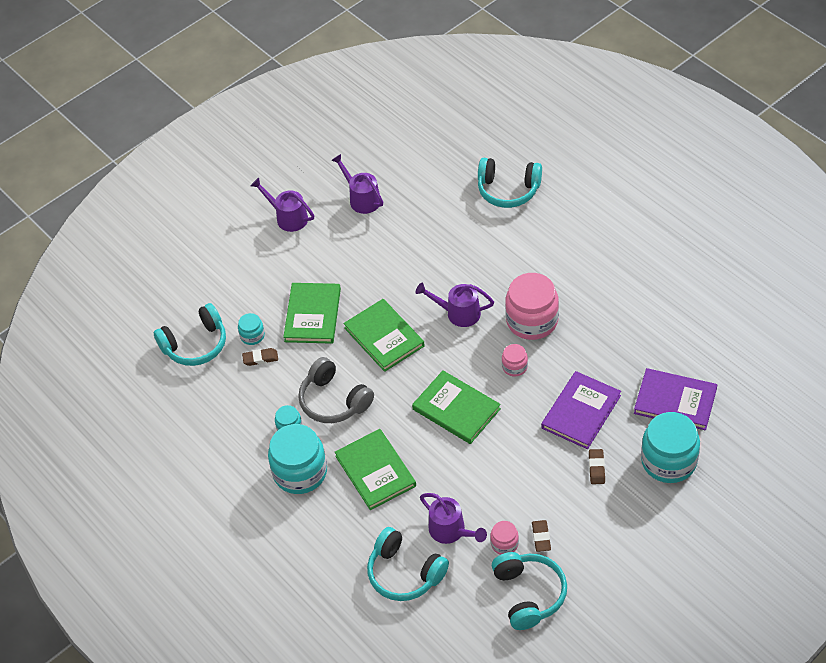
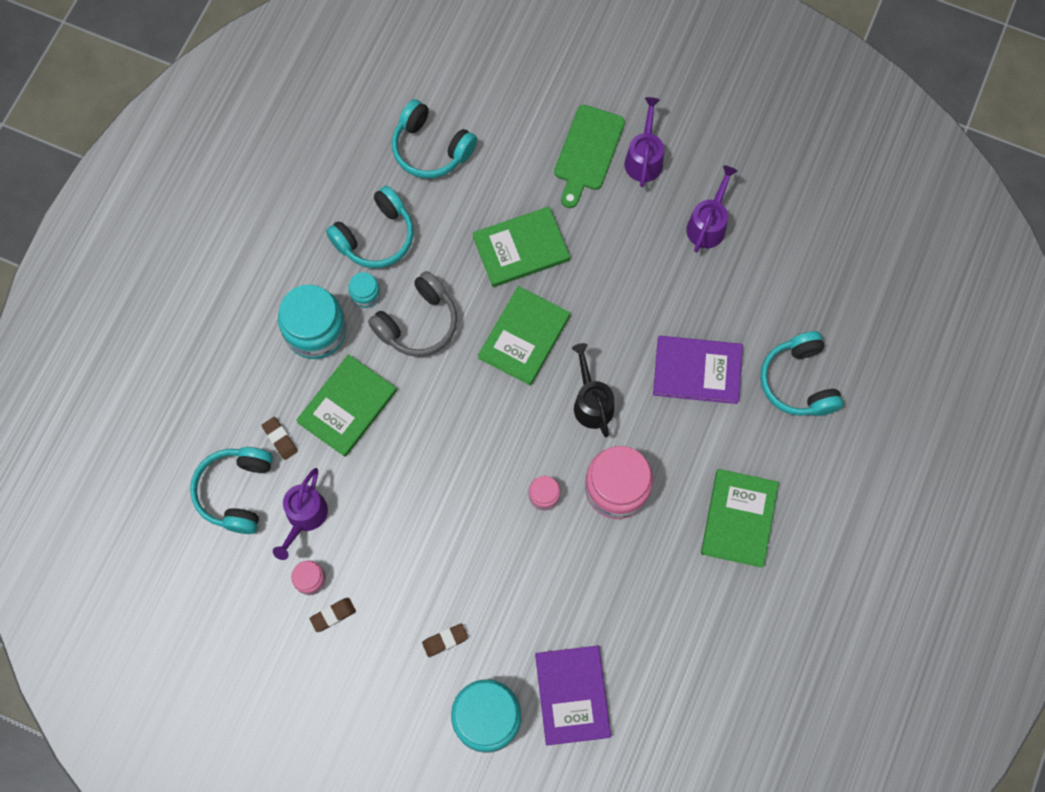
camera: 60 degrees right, 20 degrees up
turquoise jar [238,313,265,345] -> none
brown eraser [242,348,278,366] -> brown eraser moved to [261,417,298,460]
grey headphones [298,357,374,423] -> grey headphones turned 150 degrees counterclockwise [368,271,457,357]
green book [412,370,501,444] -> green book moved to [701,469,779,568]
purple watering can [415,283,494,327] -> black watering can [572,343,614,437]
turquoise headphones [492,552,567,630] -> turquoise headphones moved to [326,186,414,268]
purple book [541,371,621,449] -> purple book moved to [653,336,743,404]
none -> green cutting board [554,105,625,208]

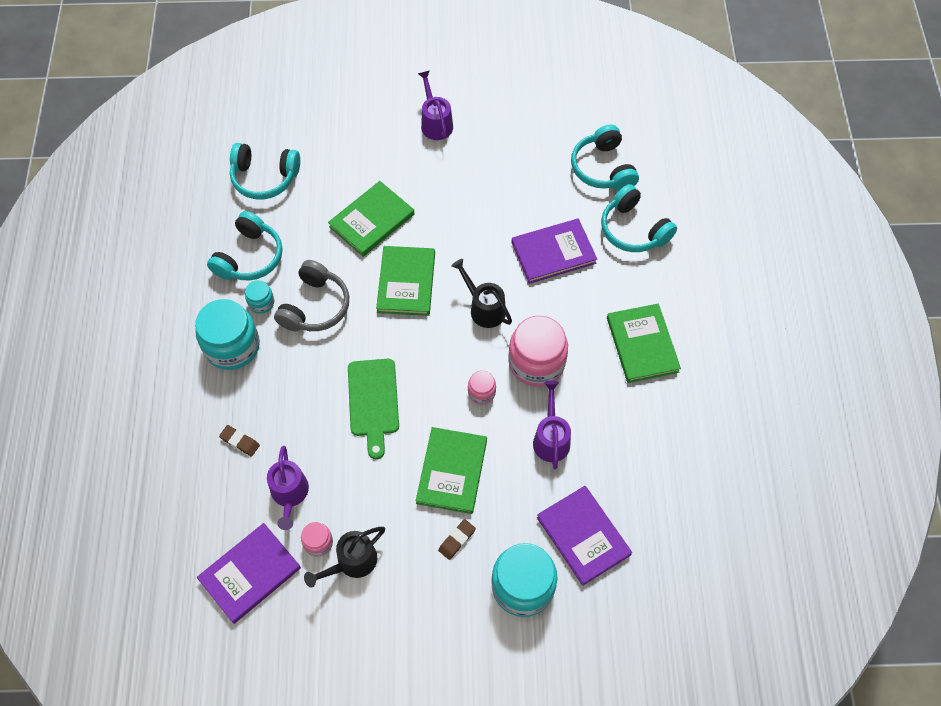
camera: 25 degrees left, 10 degrees down
turquoise headphones [190,447,273,534] -> turquoise headphones moved to [571,124,639,191]
green book [296,354,397,457] -> green book moved to [416,427,487,514]
brown eraser [309,598,356,632] -> black watering can [304,527,385,588]
green cutting board [554,105,625,208] -> green cutting board moved to [348,359,399,459]
purple watering can [686,165,738,252] -> purple watering can moved to [533,381,571,469]
none -> purple book [197,523,301,624]

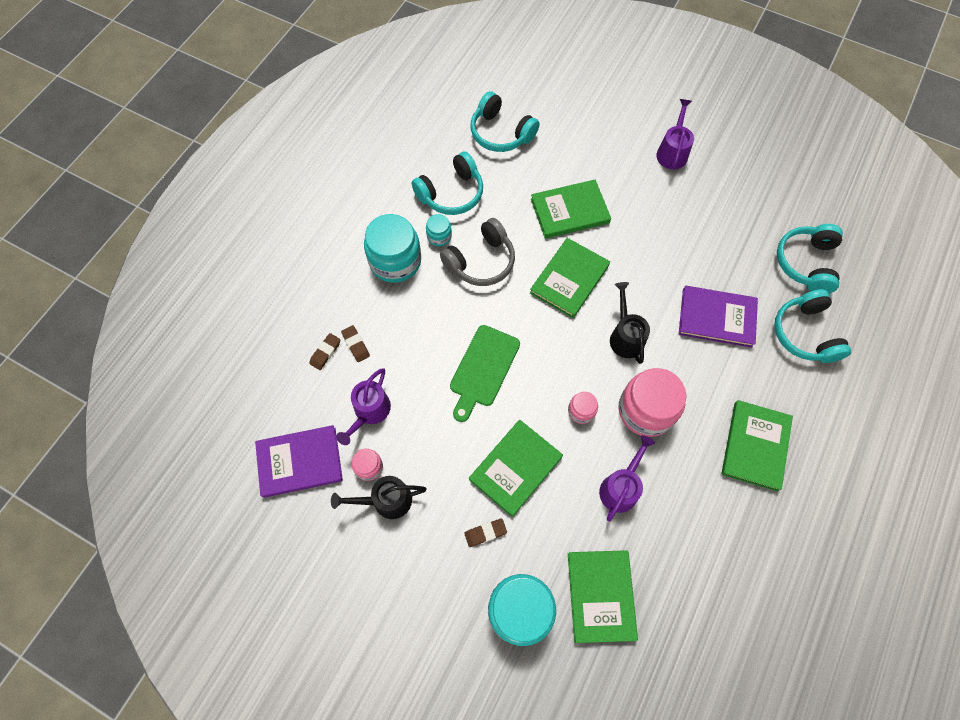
camera: 30 degrees right, 5 degrees up
purple book [537,486,632,586] -> green book [568,550,638,643]
none -> brown eraser [309,333,340,370]

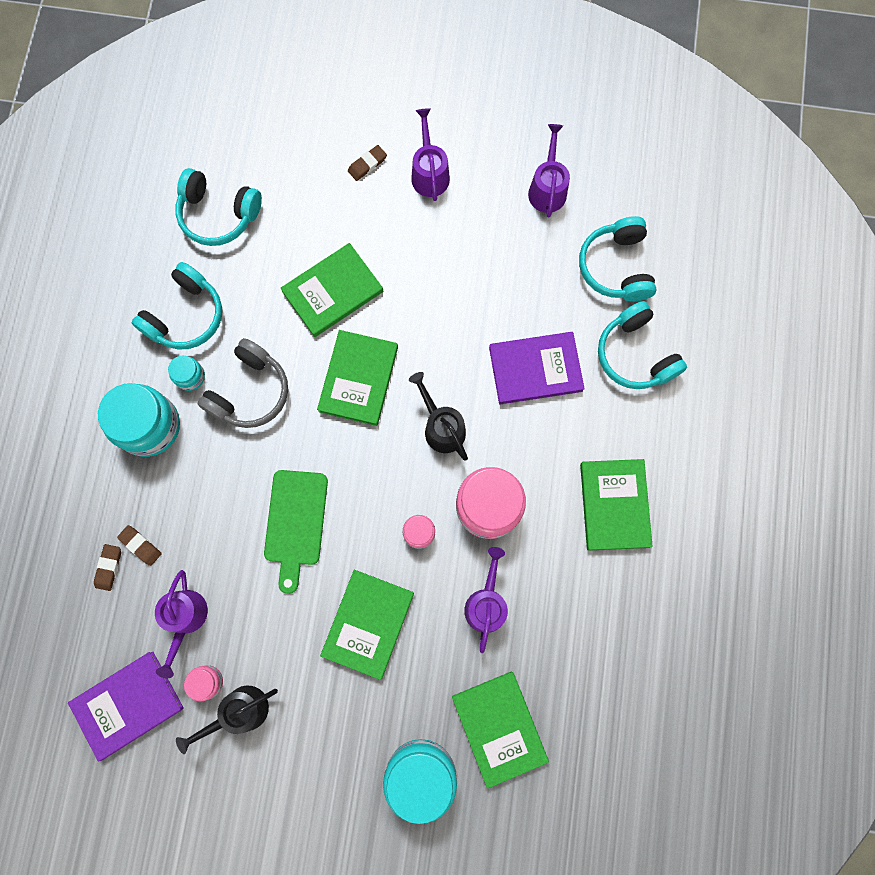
camera: 20 degrees left, 10 degrees up
brown eraser [464,518,507,547] -> brown eraser moved to [348,145,387,181]
none -> purple watering can [528,124,570,217]

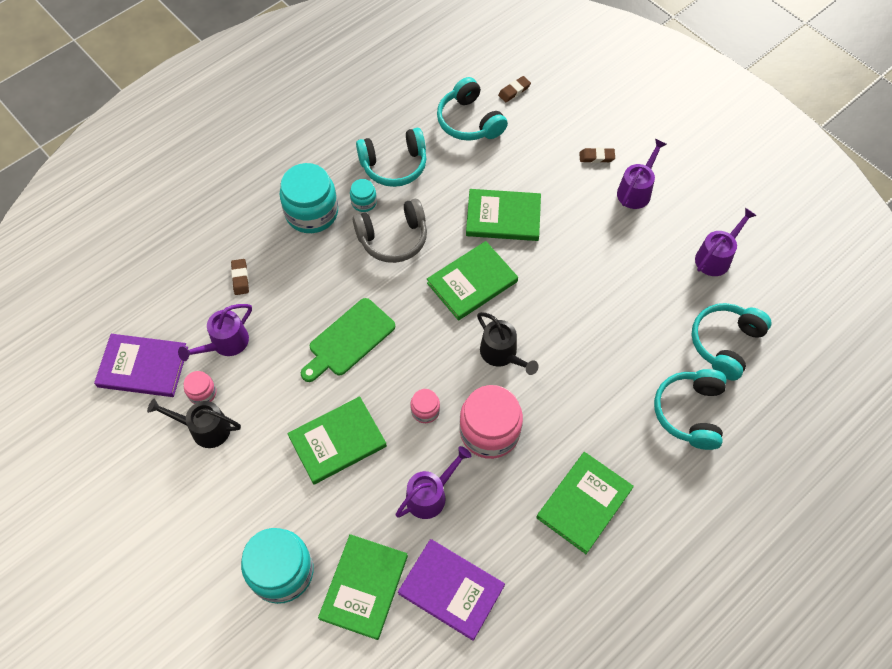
camera: 40 degrees right, 15 degrees down
brown eraser [94,544,121,591] -> brown eraser moved to [498,76,531,102]
black watering can [409,372,468,460] -> black watering can turned 135 degrees clockwise [477,312,539,375]
purple book [489,332,585,405] -> purple book moved to [398,539,505,641]

